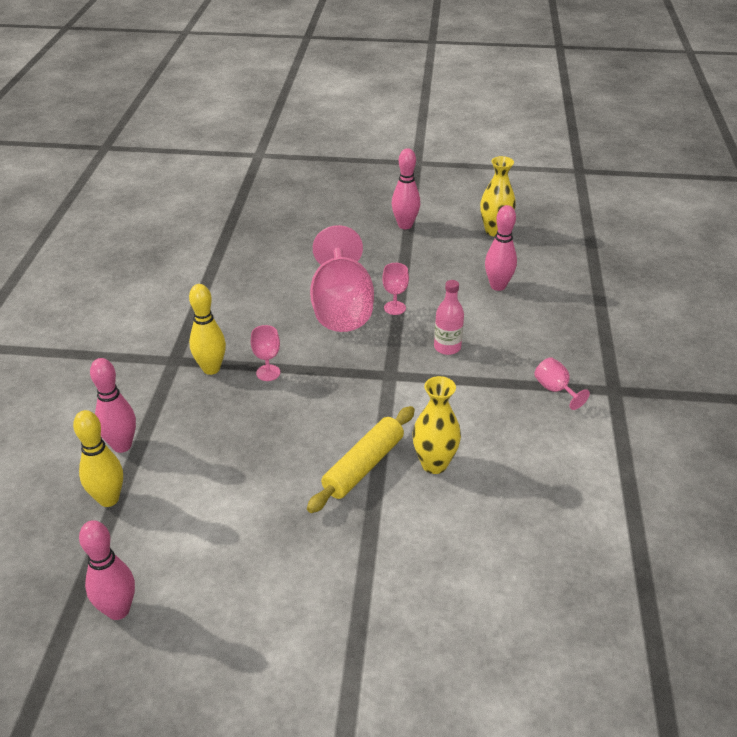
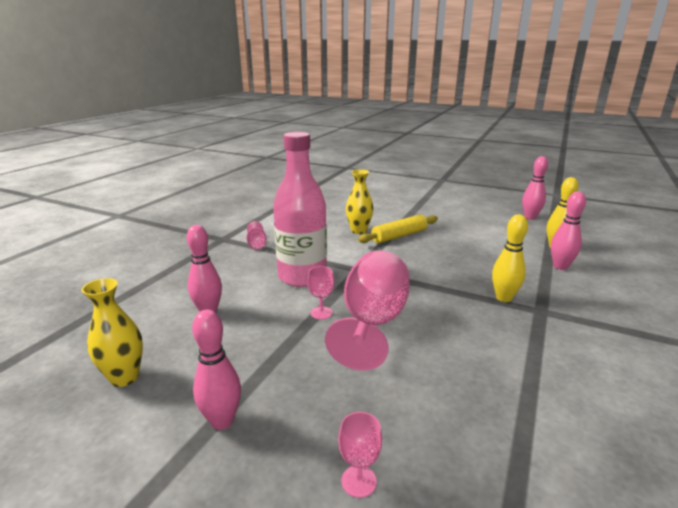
camera: 160 degrees left, 15 degrees down
pink goblet [251,325,280,381] -> pink goblet moved to [338,412,382,498]
pink bottle [434,280,464,355] -> pink bottle [273,132,327,287], size x2.17

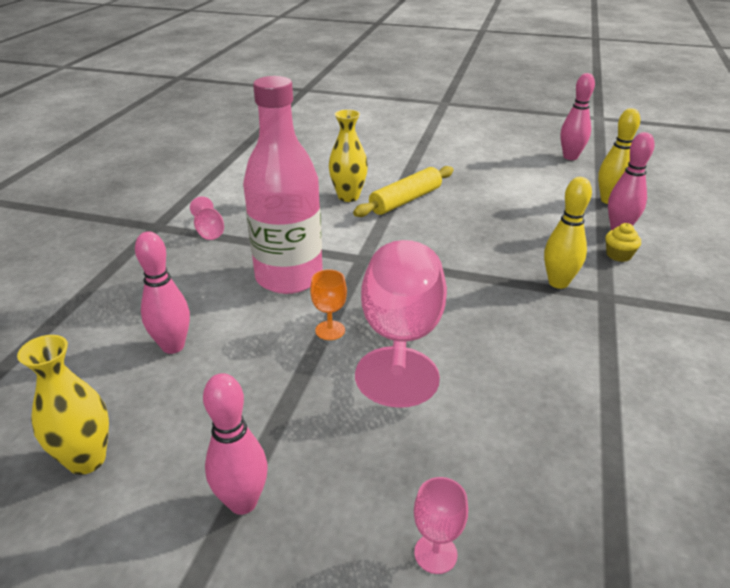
camera: 10 degrees left, 10 degrees up
pink goblet [308,266,334,319] -> orange goblet [310,269,347,340]
none -> yellow cupcake [605,223,641,262]

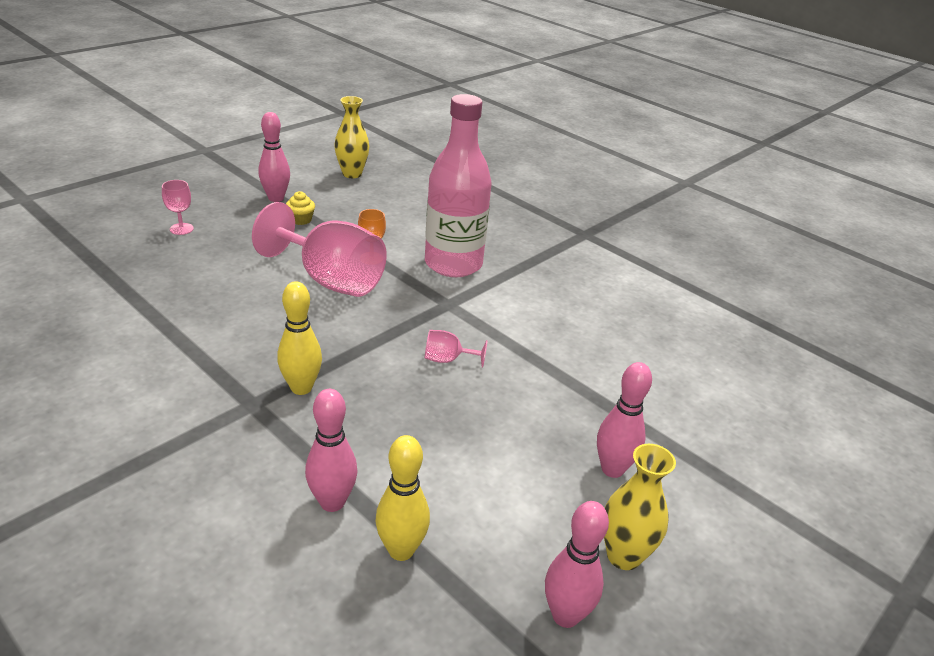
camera: 115 degrees right, 0 degrees up
pink bowling pin [135,231,190,354] -> pink bowling pin moved to [597,362,652,478]
pink goblet [190,196,224,240] -> pink goblet moved to [425,330,488,368]
yellow vase [329,109,368,202] -> yellow vase moved to [604,444,676,570]
yellow rolling pin [353,166,454,217] -> none
yellow cupcake [605,223,641,262] -> yellow cupcake moved to [286,191,315,225]

